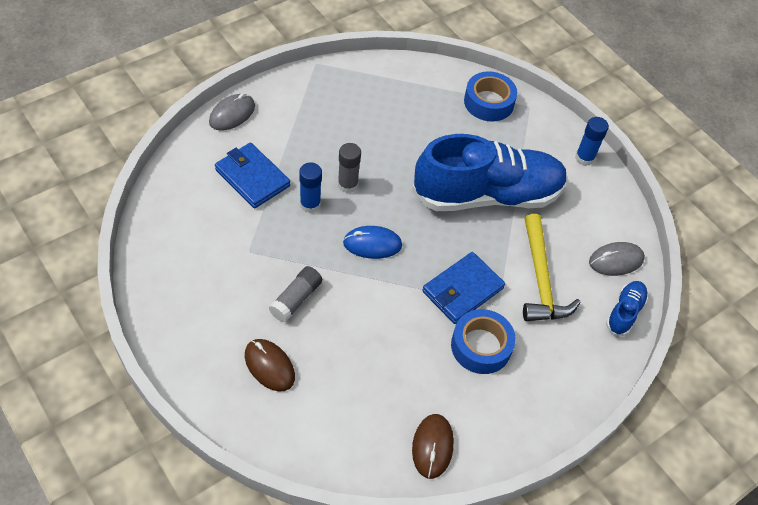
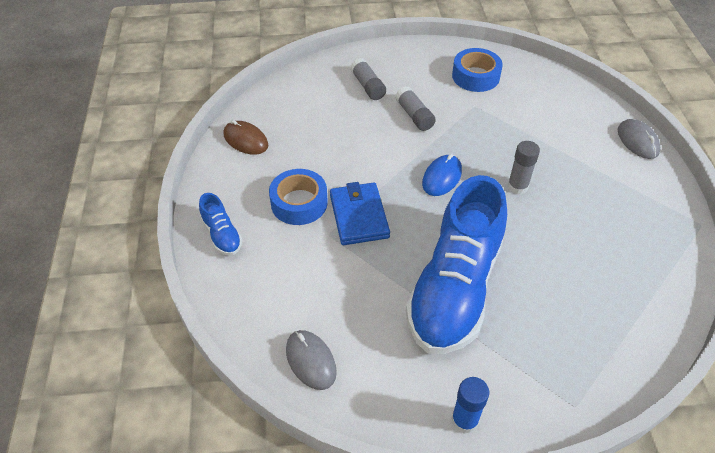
camera: 125 degrees right, 5 degrees down
blue wallet [215,143,290,208] -> none
brown mouse [245,339,295,391] -> grey glue stick [350,58,386,100]
blue glue stick [299,162,322,213] -> none
blue tape [464,71,517,122] -> blue tape moved to [452,48,503,92]
yellow hammer [523,214,581,321] -> none
grey mouse [589,242,645,276] -> grey mouse turned 45 degrees counterclockwise [286,330,337,390]
blue shoe [606,281,648,336] -> blue shoe moved to [199,193,242,256]

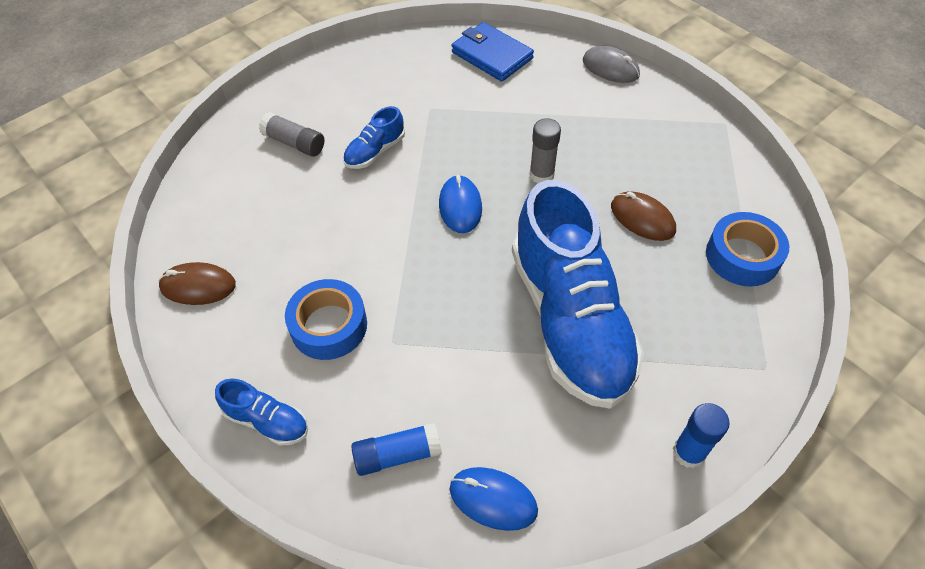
camera: 35 degrees left, 5 degrees up
grey mouse [286,330,337,390] -> blue mouse [450,467,538,531]
blue wallet [330,182,390,245] -> blue wallet moved to [451,22,534,82]
grey glue stick [395,86,436,131] -> blue shoe [343,106,405,169]
blue tape [452,48,503,92] -> blue tape moved to [706,212,789,287]
none -> blue glue stick [351,423,442,476]
none -> brown mouse [611,191,676,241]

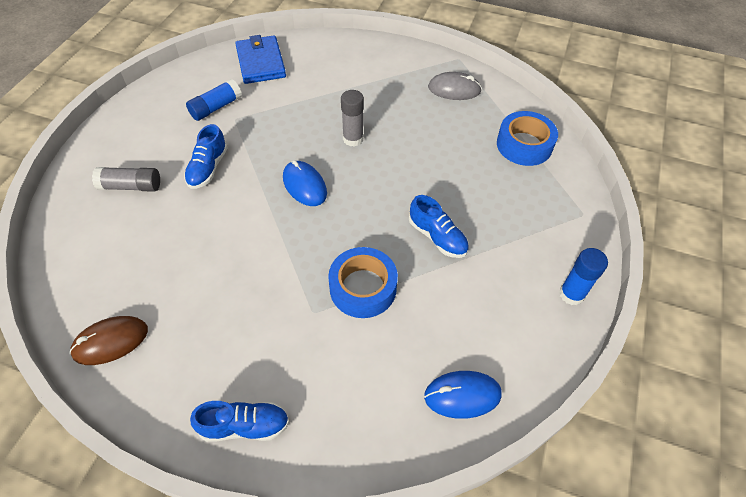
camera: 30 degrees left, 0 degrees up
blue tape [285,279,367,360] -> blue tape moved to [328,247,398,318]
blue glue stick [351,423,442,476] -> blue glue stick moved to [186,79,242,121]
blue wallet [451,22,534,82] -> blue wallet turned 60 degrees clockwise [235,35,286,84]
blue shoe [512,180,644,409] -> blue shoe [409,195,469,258], size x0.41
grey mouse [583,46,640,83] -> grey mouse moved to [428,72,482,100]
brown mouse [611,191,676,241] -> none

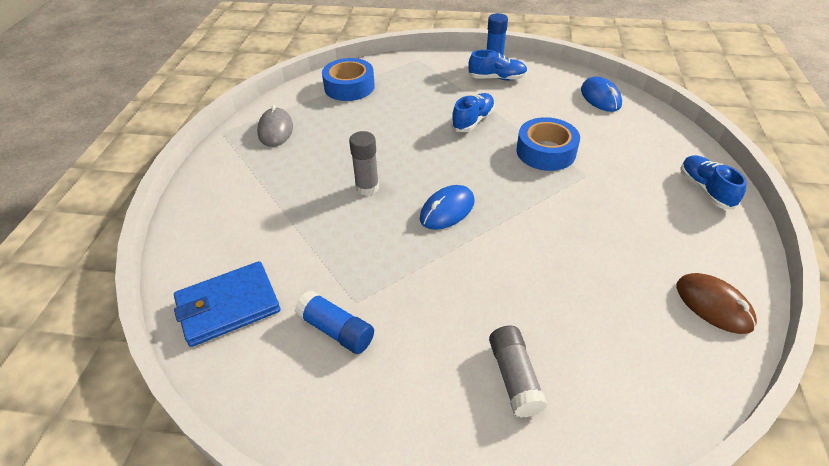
camera: 100 degrees left, 10 degrees down
blue shoe [184,124,228,189] -> blue shoe moved to [468,50,528,80]

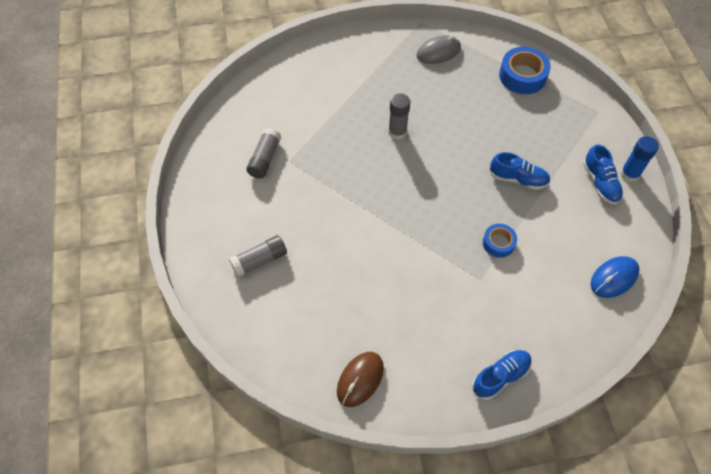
camera: 70 degrees right, 15 degrees up
blue wallet [174,261,281,347] -> none
blue glue stick [295,290,374,354] -> grey glue stick [246,128,281,179]
blue mouse [420,185,474,230] -> none
blue tape [516,117,580,171] -> blue tape [483,224,517,258], size x0.59

